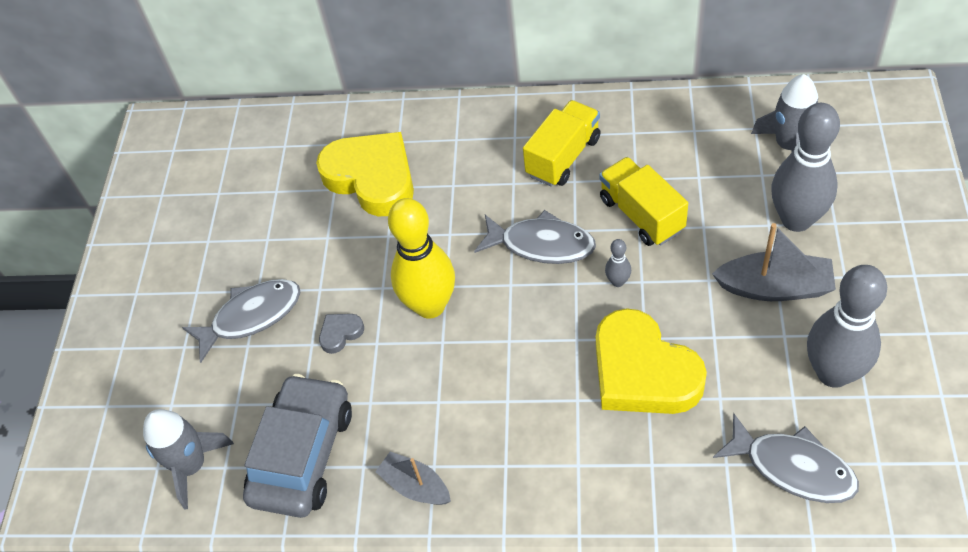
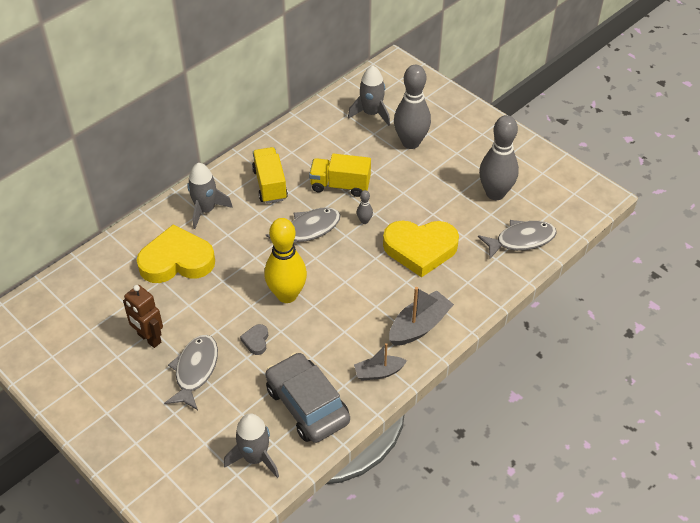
camera: 55 degrees left, 5 degrees down
grey boat [712,223,836,301] -> grey boat moved to [389,287,454,346]
none -> brown robot [123,285,163,348]
none -> grey rocket [187,163,233,229]

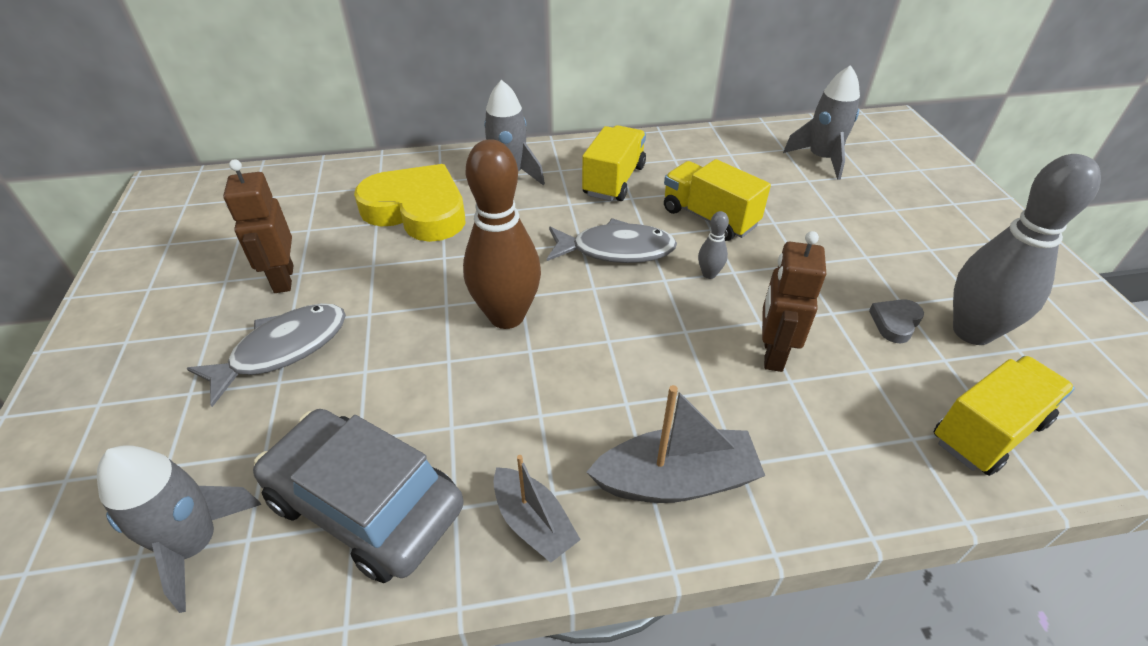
camera: 35 degrees right, 5 degrees down
grey heart [240,324,268,355] -> grey heart moved to [869,299,924,343]
yellow bowling pin [264,218,307,303] -> brown bowling pin [463,139,541,329]
grey car [265,352,350,443] -> grey car turned 60 degrees counterclockwise [253,409,464,583]
grey boat [354,343,407,381] -> grey boat turned 150 degrees counterclockwise [494,455,581,563]
yellow heart [383,220,459,278] -> brown robot [762,231,826,372]
grey bowling pin [394,65,431,149] -> none
grey fish [478,220,557,258] -> yellow truck [934,356,1075,476]

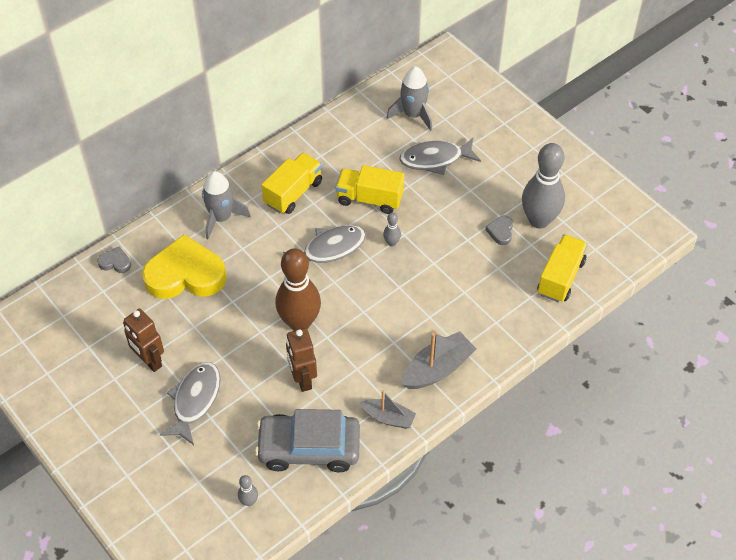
camera: 30 degrees left, 10 degrees up
grey rocket [97,445,261,613] -> grey bowling pin [238,475,258,506]
yellow truck [582,125,646,201] -> yellow truck turned 45 degrees clockwise [262,153,322,214]
brown robot [762,231,826,372] -> brown robot moved to [286,328,317,392]
none -> grey heart [97,246,131,273]
none -> grey fish [399,137,481,175]

